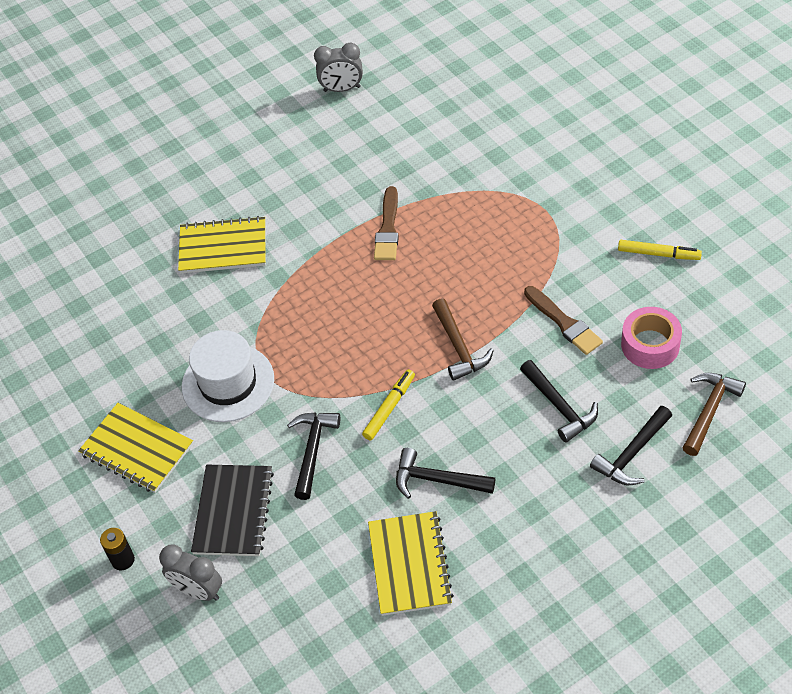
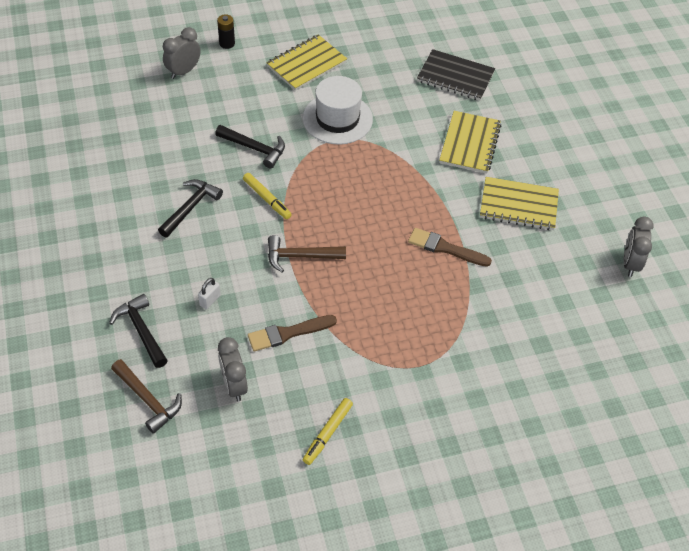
camera: 100 degrees right, 0 degrees up
black notebook [191,465,274,556] -> black notebook moved to [417,49,495,101]
yellow notebook [368,511,454,616] -> yellow notebook moved to [480,177,559,230]
black hammer [520,360,598,443] -> white padlock [198,278,221,309]
pink tape [621,307,682,369] -> grey clock [218,337,248,402]

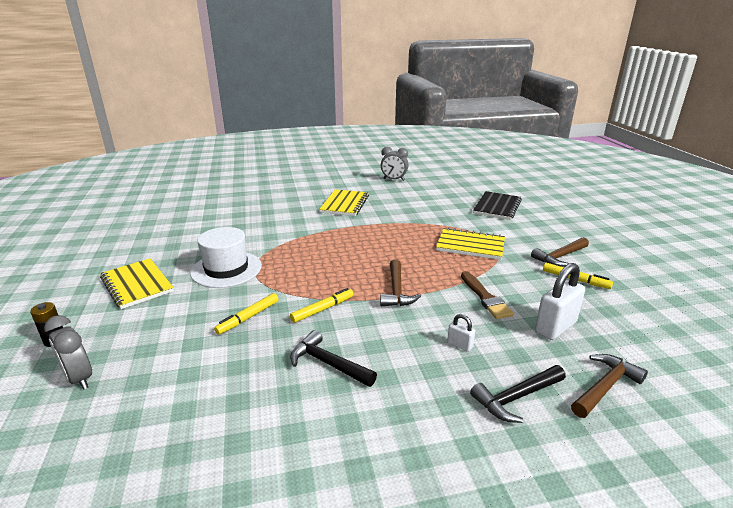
camera: 85 degrees left, 25 degrees down
black hammer [215,125,285,169] -> yellow marker [214,293,279,335]
grey clock [218,337,248,402] -> white padlock [535,263,585,340]
brown brush [408,228,492,267] -> none
black notebook [417,49,495,101] -> black notebook moved to [473,191,522,220]
yellow notebook [439,111,501,174] -> yellow notebook moved to [436,228,505,260]
none -> brown hammer [531,237,589,267]

